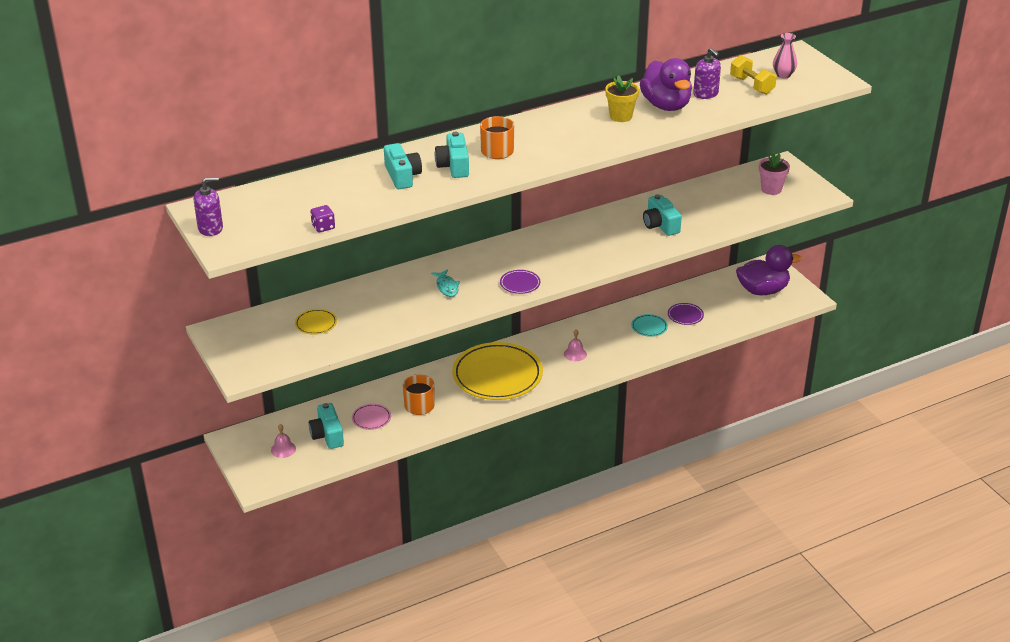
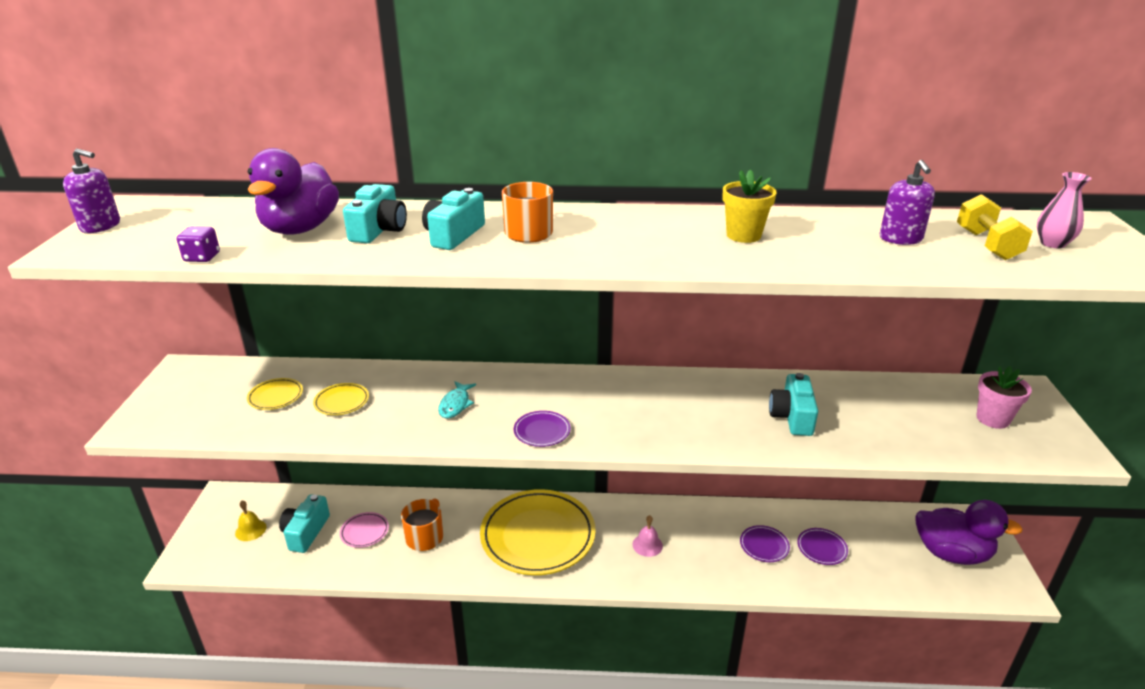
camera: 30 degrees right, 5 degrees down
pink bell [271,424,296,458] -> yellow bell [235,501,267,541]
turquoise plate [631,314,668,337] -> purple plate [740,525,790,562]
purple duck [640,58,692,111] -> purple duck moved to [248,148,339,235]
none -> yellow plate [313,383,369,415]

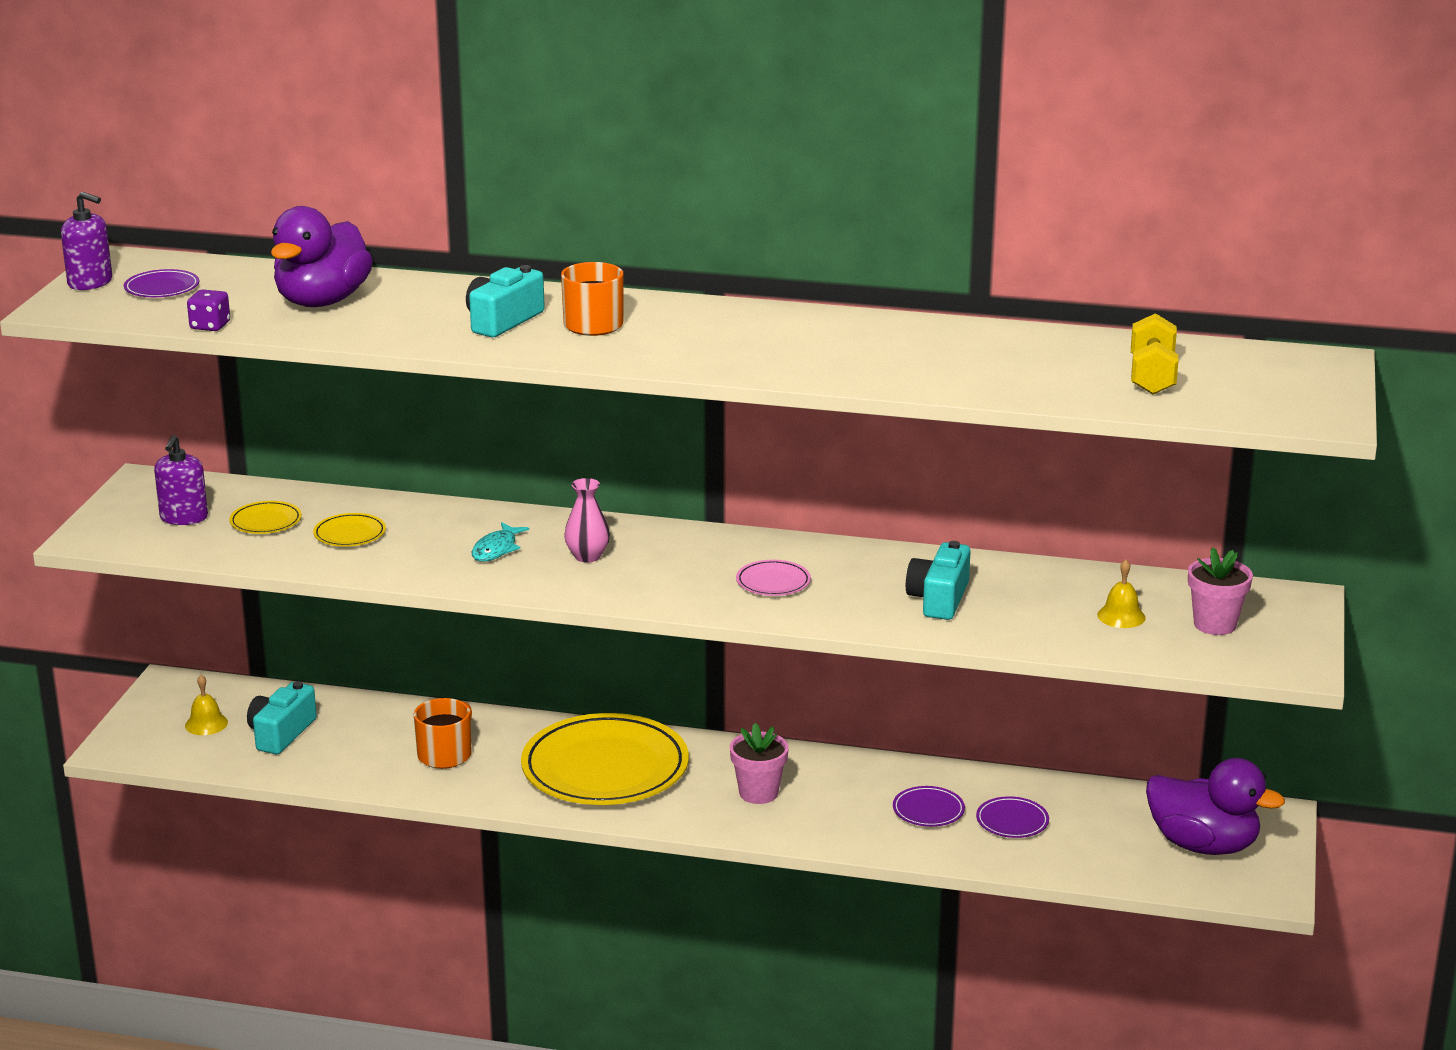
camera: 10 degrees right, 5 degrees down
pink plate [340,512,389,548] -> pink plate moved to [736,560,811,596]
turquoise camera [343,184,407,243] -> none
purple plate [514,411,571,447] -> purple plate moved to [124,269,199,297]
pink bell [632,515,663,557] -> pink flower pot [730,723,789,804]
yellow flower pot [722,169,777,243] -> none
purple soap dispenser [880,160,935,245] -> purple soap dispenser moved to [154,435,208,525]
pink vase [1037,172,1092,248] -> pink vase moved to [564,478,610,563]
none -> yellow bell [1097,560,1145,628]

